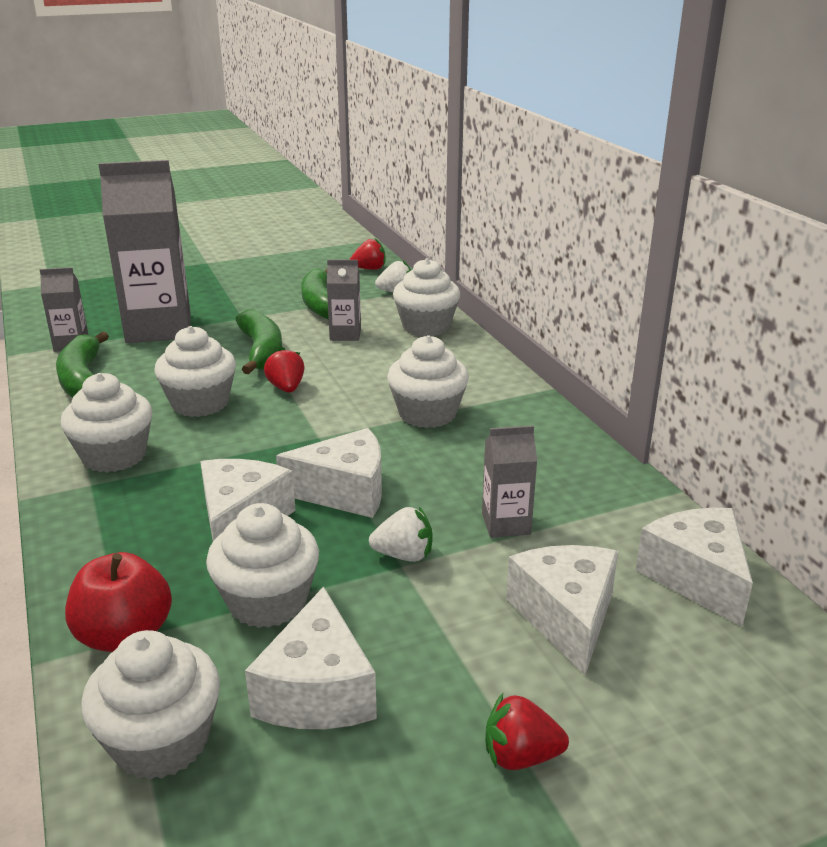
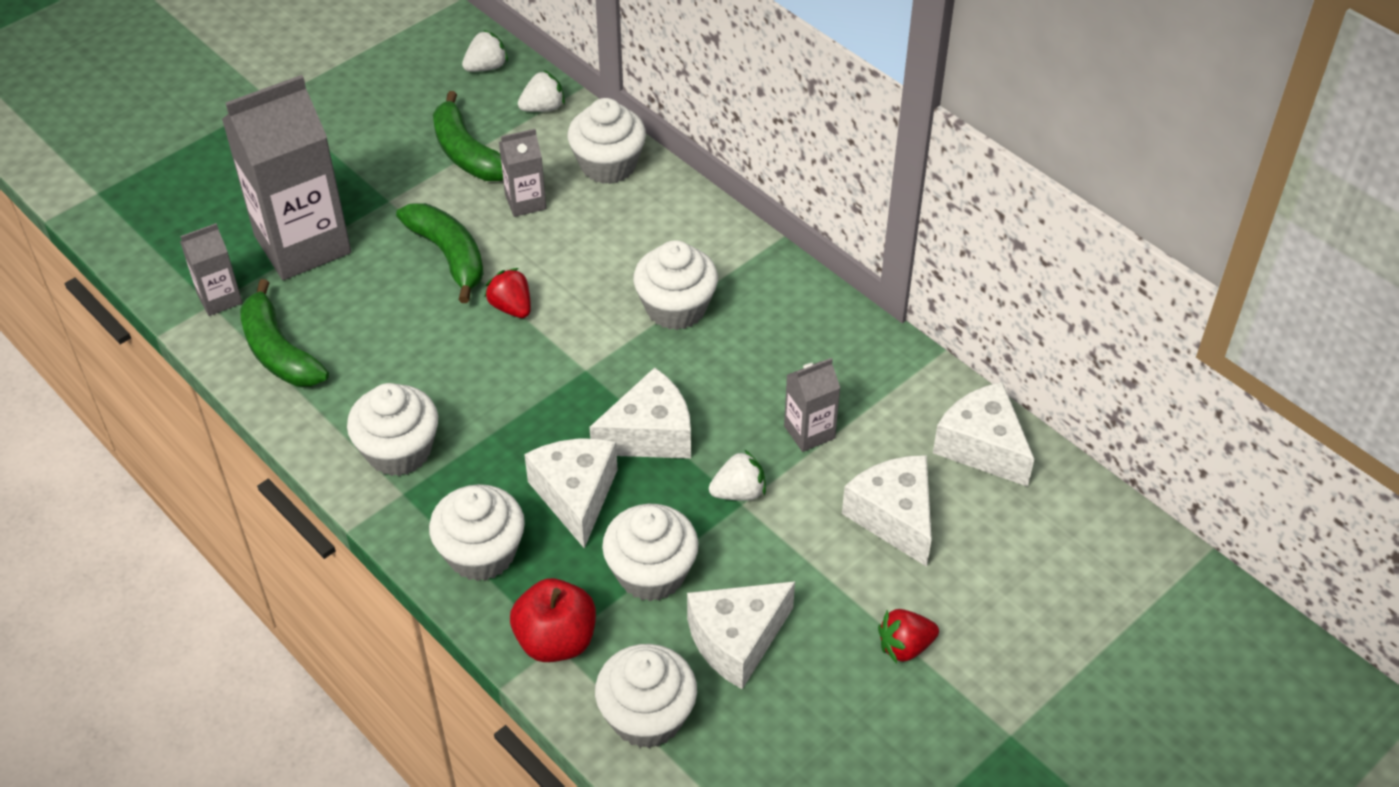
camera: 20 degrees left, 20 degrees up
white cupcake [155,326,236,417] -> white cupcake moved to [429,484,525,581]
white cheese [245,586,377,729] -> white cheese turned 75 degrees clockwise [687,581,795,689]
red strawberry [350,238,386,270] -> white strawberry [462,30,508,72]

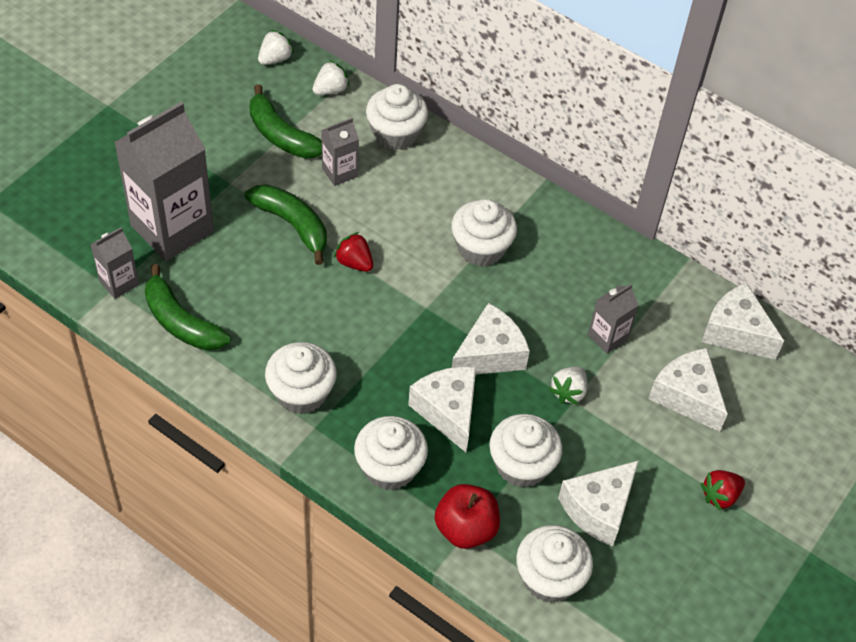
camera: 15 degrees left, 5 degrees up
white strawberry [709,450,766,501] -> white strawberry turned 150 degrees clockwise [549,366,587,405]

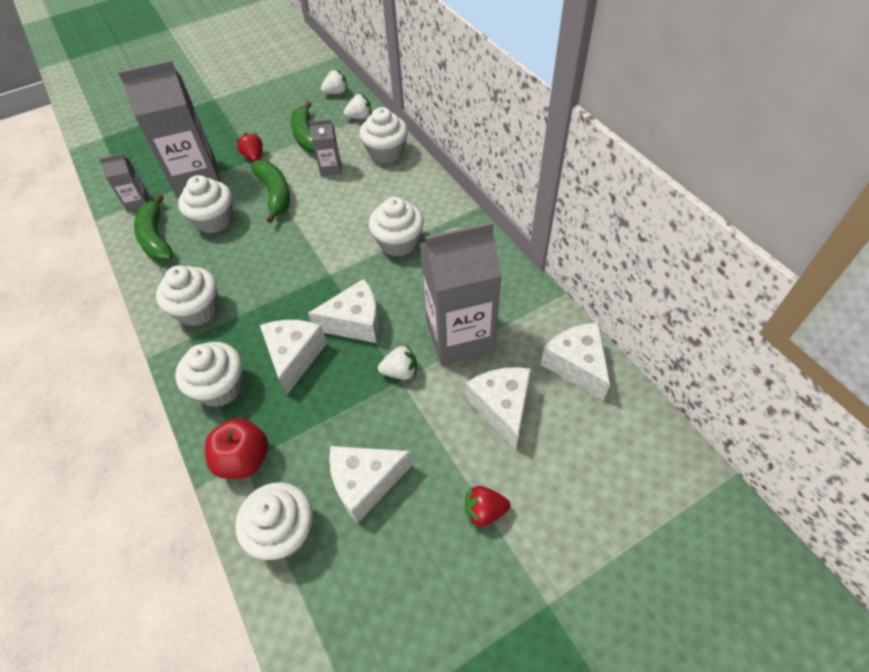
camera: 30 degrees right, 0 degrees up
red strawberry [334,232,373,272] -> red strawberry moved to [236,133,263,162]
white cupcake [489,414,562,488] -> white cupcake moved to [178,175,233,233]
white strawberry [549,366,587,405] -> white strawberry turned 150 degrees counterclockwise [378,345,417,379]
grey carton [588,284,639,354] -> grey carton [420,221,502,365], size x2.14

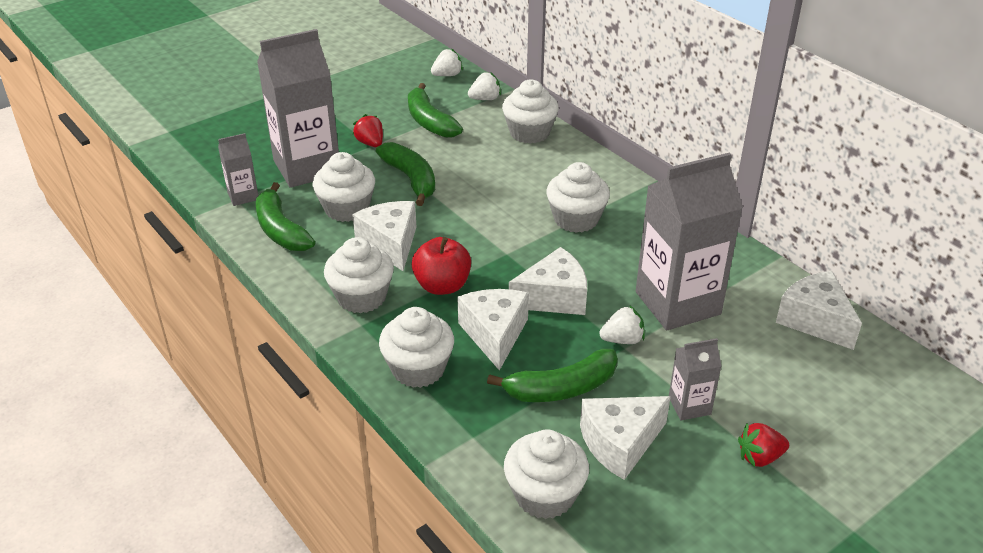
camera: 10 degrees left, 15 degrees down
red apple [205,418,268,479] -> red apple moved to [412,237,471,295]
grey carton [309,119,341,176] -> grey carton moved to [669,338,721,420]
white cheese [466,367,531,450] -> white cheese moved to [352,201,416,271]
none -> green banana [487,349,618,402]

